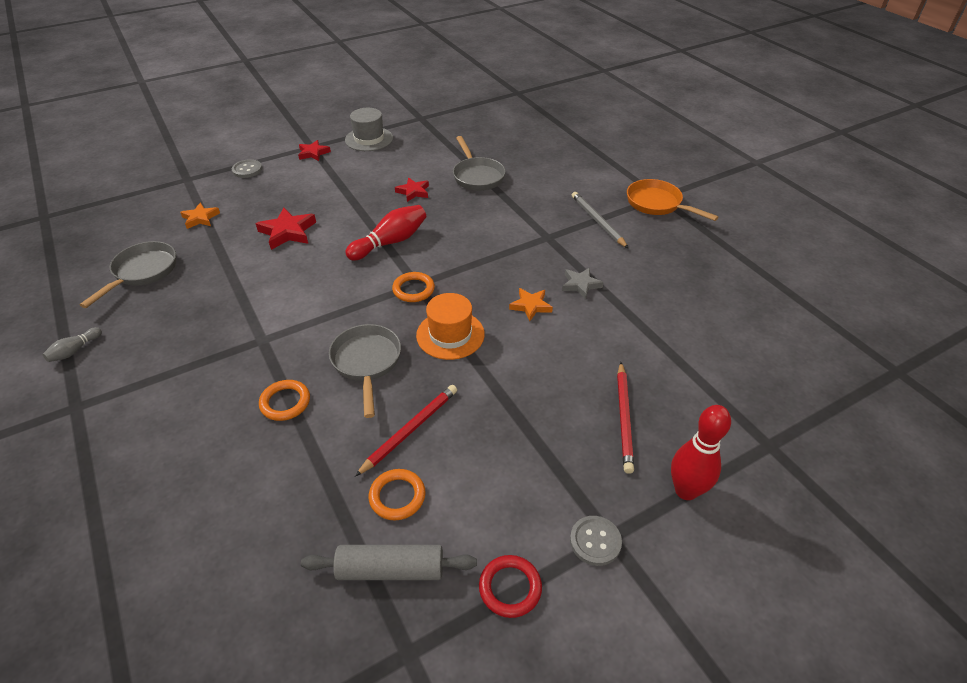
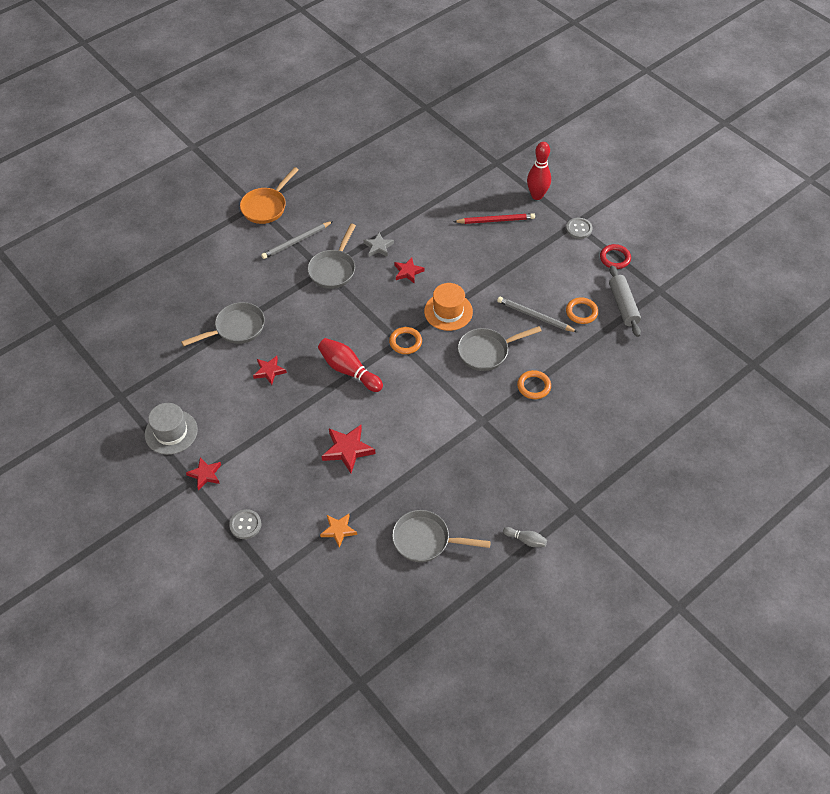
camera: 100 degrees left, 10 degrees up
red pencil [355,385,457,476] -> grey pencil [497,297,577,332]
orange star [509,288,553,321] -> red star [394,257,425,284]
none -> grey pan [307,223,356,289]

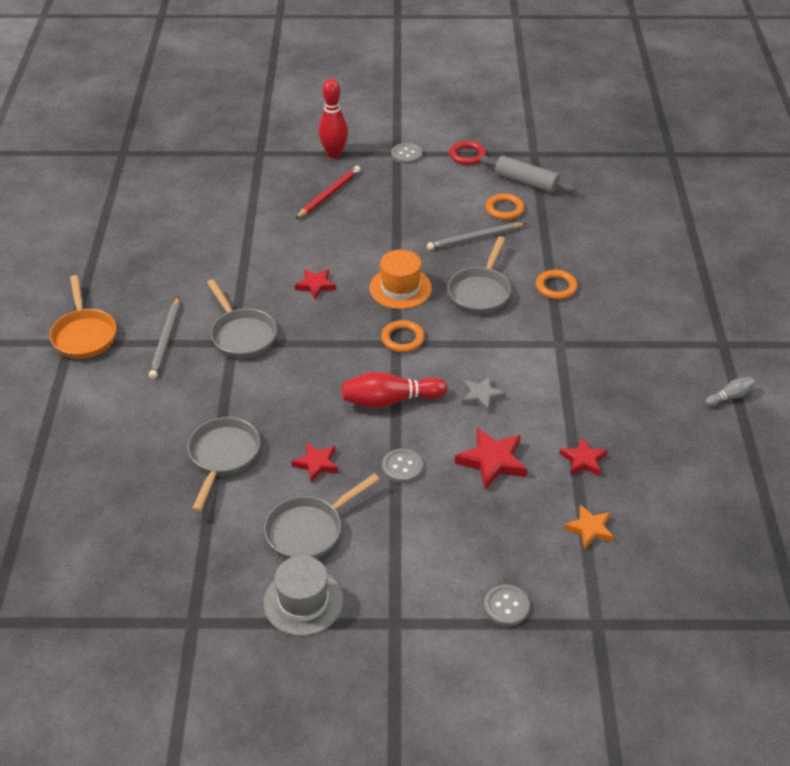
camera: 50 degrees left, 10 degrees down
red star [186,457,221,490] -> red star moved to [559,437,608,476]
grey star [364,233,394,257] -> grey star moved to [462,376,506,413]
grey pan [392,510,491,562] -> grey pan moved to [264,474,380,559]
none -> grey button [382,448,423,483]

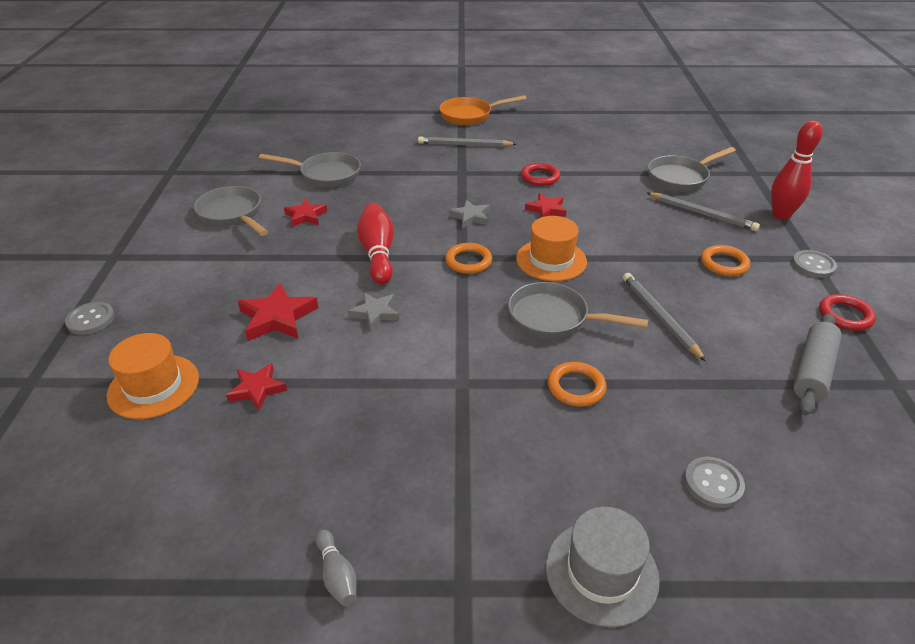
camera: 90 degrees right, 5 degrees down
grey pan [207,279,277,358] -> grey pan moved to [648,147,736,191]
grey hat [263,555,343,636] -> grey hat moved to [546,507,660,627]
red pencil [295,166,361,219] -> grey pencil [646,192,760,231]
grey button [382,448,423,483] -> grey button moved to [684,457,745,508]
orange ring [486,193,524,220] -> orange ring moved to [701,245,750,276]
orange star [564,505,614,550] -> orange hat [107,333,199,419]
none -> grey star [449,200,490,228]
none -> red ring [521,163,560,186]

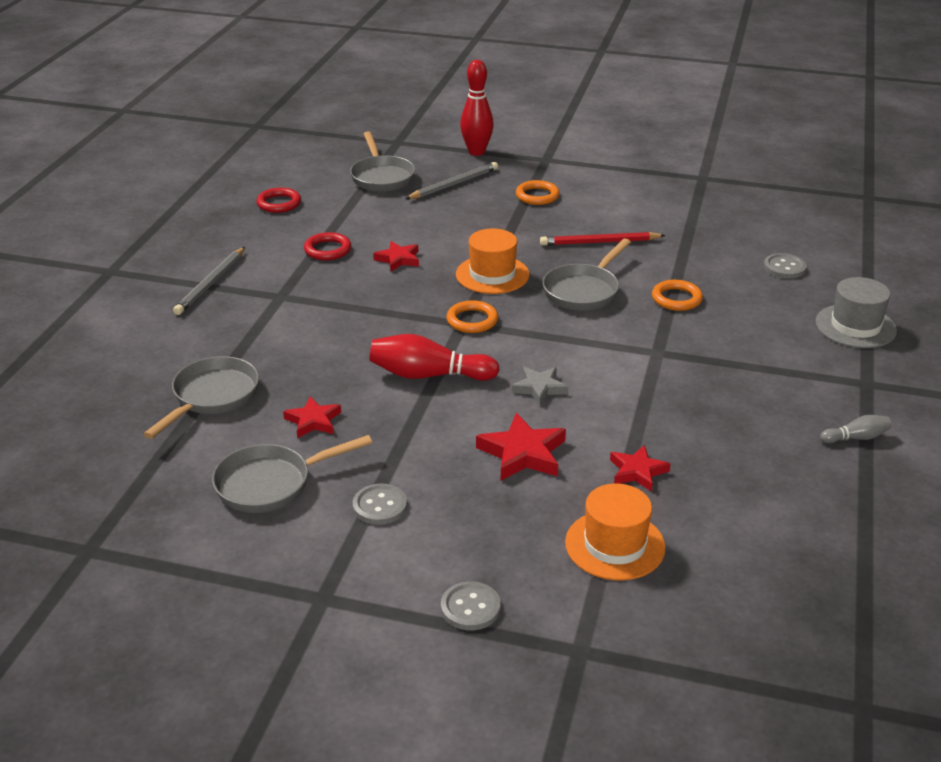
camera: 75 degrees left, 5 degrees down
orange pan [439,95,527,125] -> none
grey star [449,200,490,228] -> none
grey pencil [623,273,706,361] -> red pencil [540,232,666,246]
grey button [792,250,837,278] -> grey button moved to [353,483,407,525]
grey rolling pin [793,313,842,415] -> none
red ring [819,294,876,331] -> red ring moved to [256,188,301,213]

